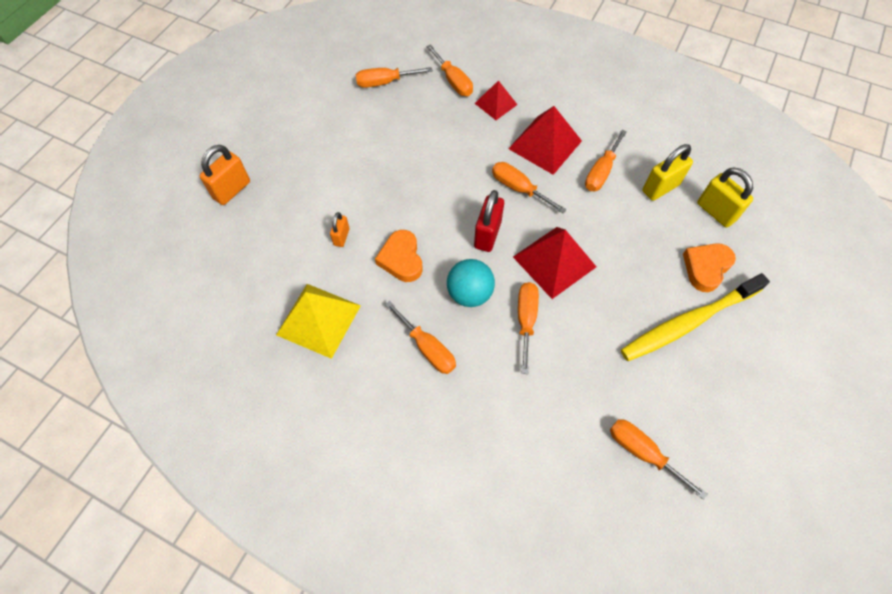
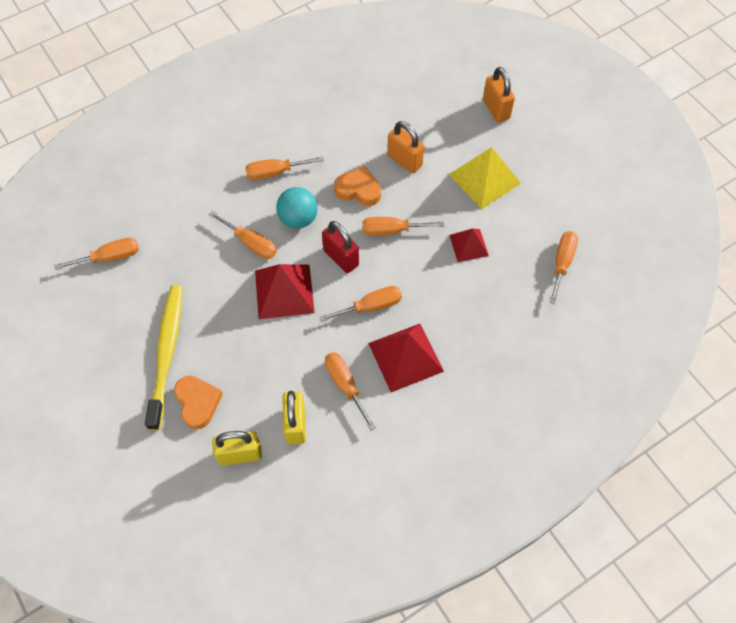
camera: 120 degrees right, 0 degrees up
yellow pyramid [276,284,361,359] -> yellow pyramid moved to [448,147,521,209]
orange padlock [330,212,350,247] -> orange padlock [387,121,424,173], size x1.72
orange screwdriver [426,44,473,96] -> orange screwdriver moved to [363,217,444,236]
red pyramid [475,80,518,120] -> red pyramid moved to [449,228,489,262]

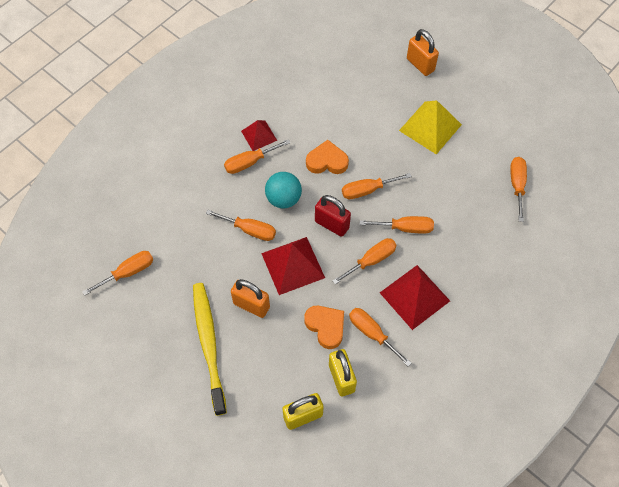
camera: 15 degrees left, 0 degrees up
orange heart [174,376,223,429] -> orange heart moved to [304,306,344,349]
orange padlock [387,121,424,173] -> orange padlock moved to [231,279,270,318]
red pyramid [449,228,489,262] -> red pyramid moved to [241,120,277,151]
none -> orange screwdriver [360,216,434,233]

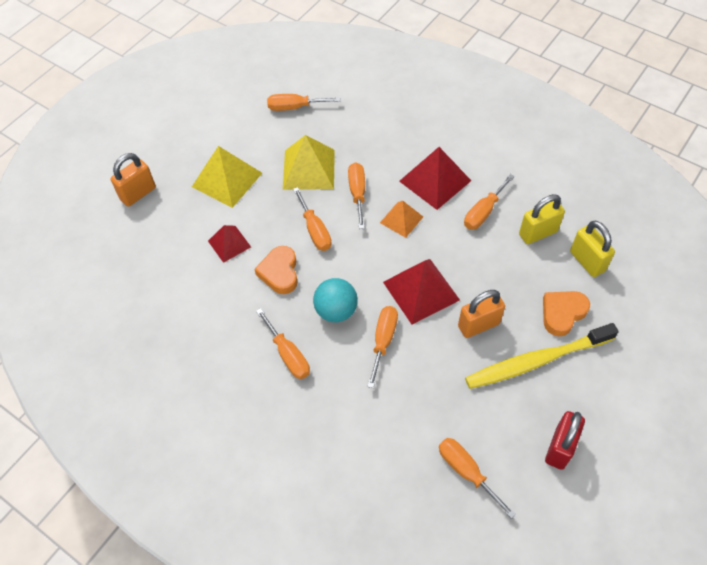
camera: 95 degrees left, 5 degrees down
orange padlock [231,279,270,318] -> orange padlock turned 45 degrees clockwise [458,290,505,338]
red pyramid [241,120,277,151] -> red pyramid moved to [208,225,251,263]
orange heart [304,306,344,349] -> orange heart moved to [543,291,590,336]
red padlock [315,195,351,237] -> red padlock moved to [545,411,585,470]
orange screwdriver [332,238,397,284] -> orange pyramid [380,201,423,238]
none -> yellow pyramid [283,135,335,190]

